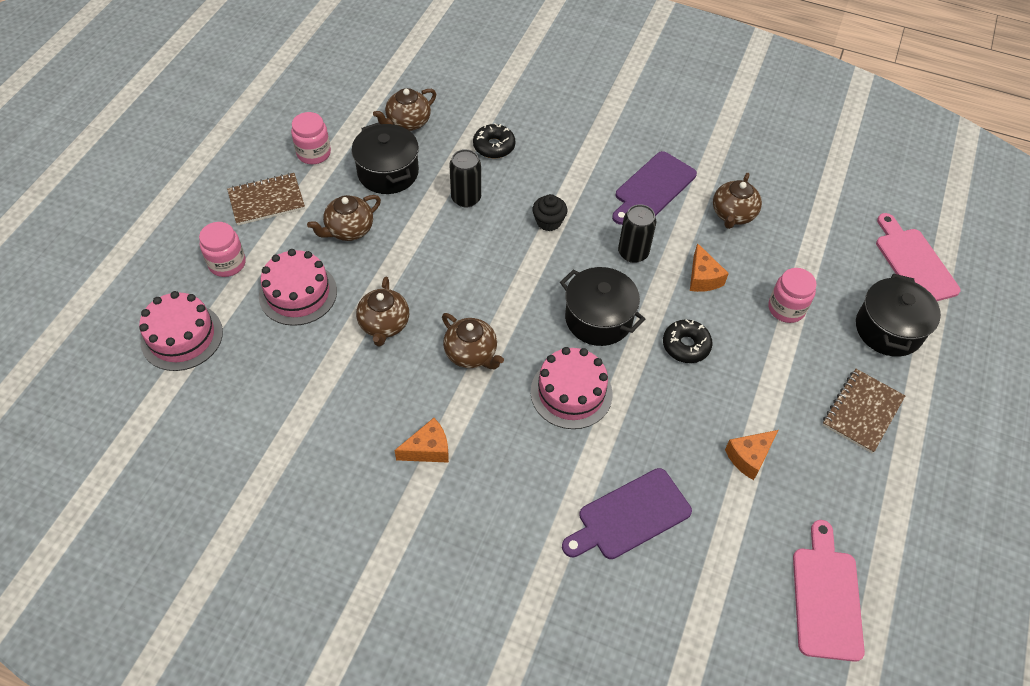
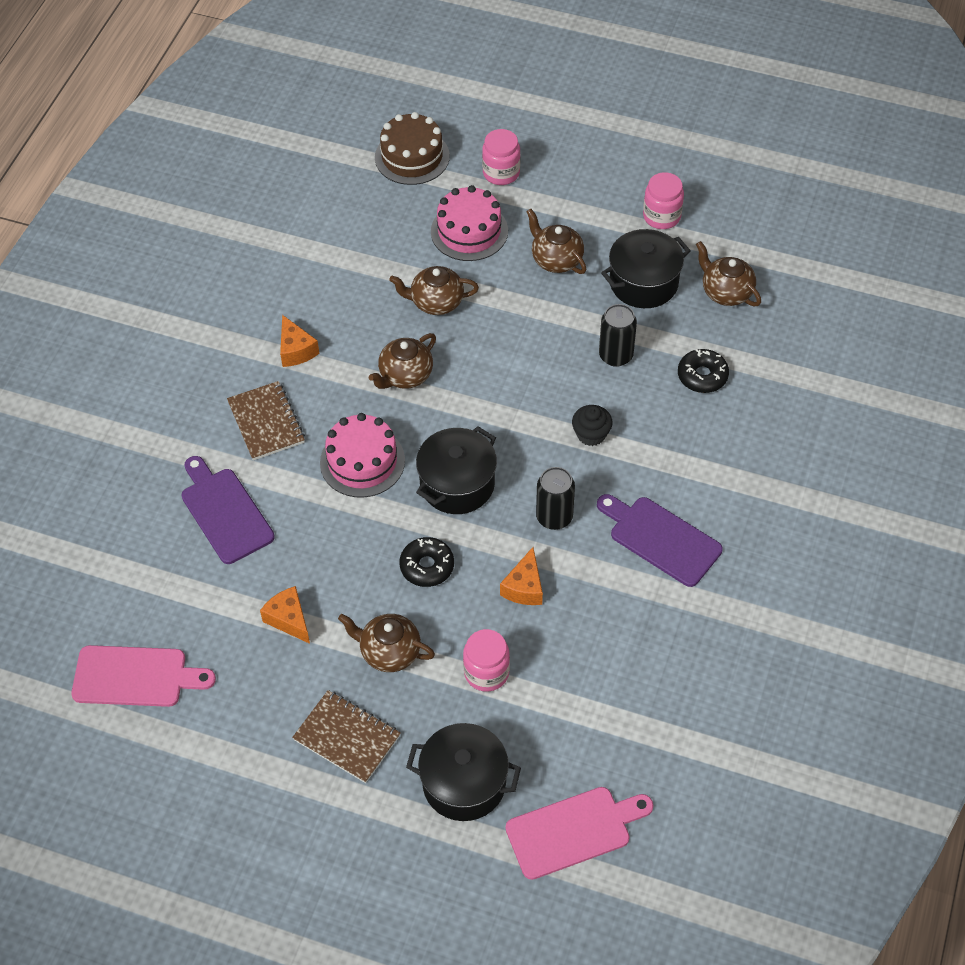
camera: 90 degrees right, 0 degrees up
pink cake [139,291,223,371] -> brown cake [375,112,450,185]
brown notebook [227,173,305,226] -> brown notebook moved to [227,381,305,460]
orange cheese [690,243,729,292] -> orange cheese turned 60 degrees counterclockwise [500,547,543,605]
brown teapot [713,173,762,229] -> brown teapot moved to [338,614,435,672]

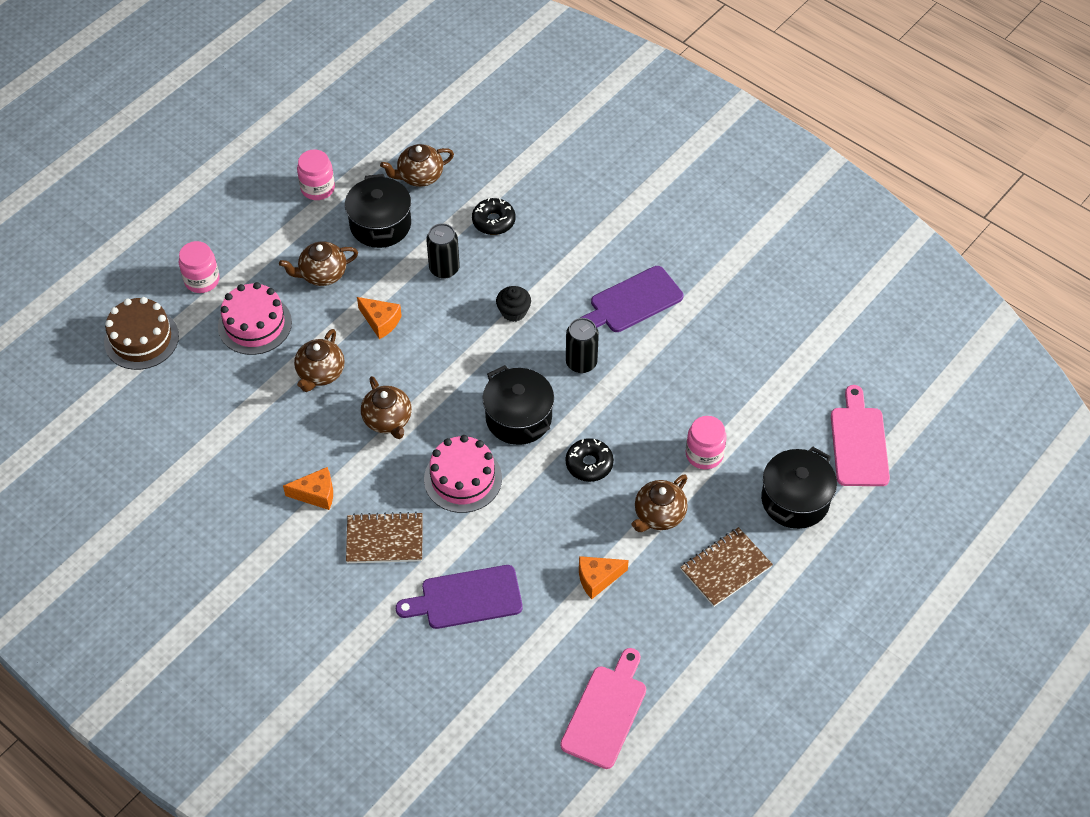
camera: 70 degrees left, 0 degrees up
orange cheese [500,547,543,605] -> orange cheese moved to [357,297,402,339]

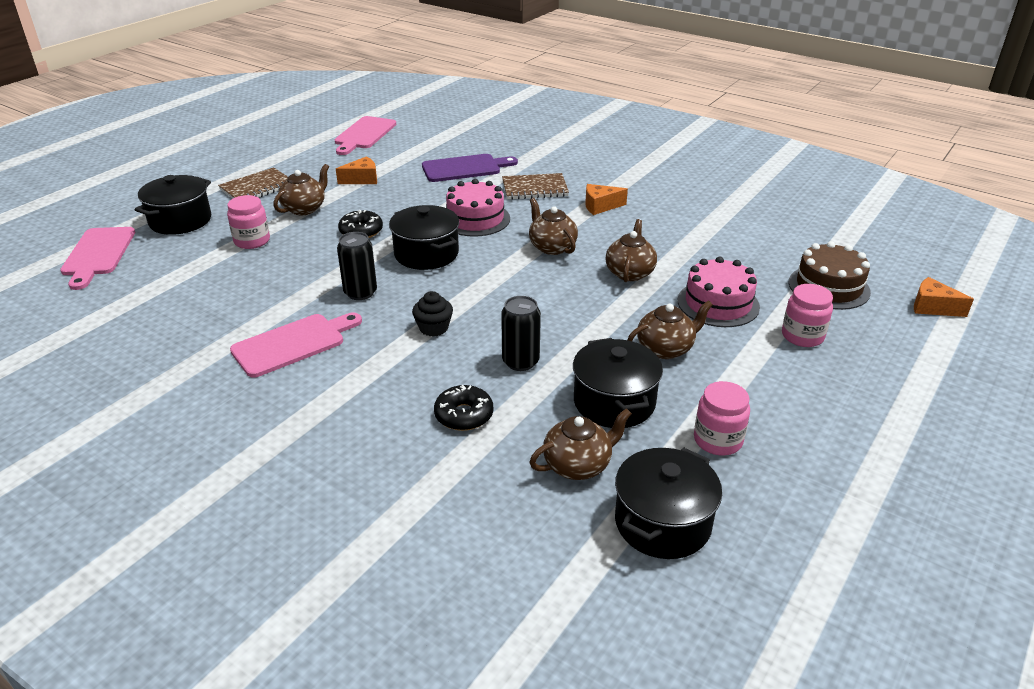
camera: 175 degrees right, 20 degrees down
orange cheese [357,297,402,339] -> orange cheese moved to [914,277,974,317]
purple cutting board [580,266,683,332] -> pink cutting board [230,313,362,378]
none -> black pot [615,448,722,559]

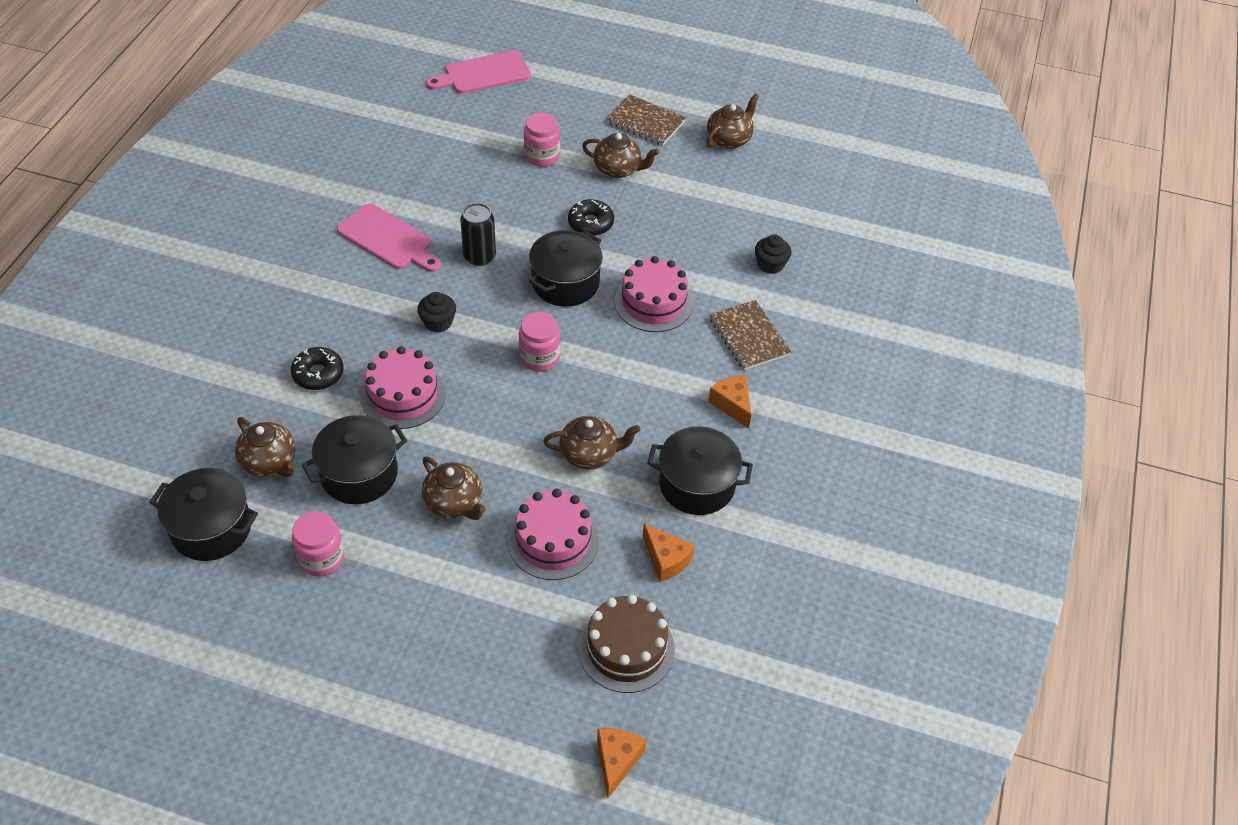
camera: 70 degrees right, 15 degrees up
black pot [135,175,211,235] -> black pot moved to [647,426,753,515]
pink cutting board [334,116,396,155] -> none
orange cheese [336,156,377,184] -> orange cheese moved to [643,524,695,582]
purple cutting board [422,154,518,182] -> black cupcake [755,235,791,274]
black can [501,296,541,371] -> pink cake [360,346,446,429]
brown teapot [529,198,578,255] -> brown teapot moved to [706,94,759,149]
pink jar [782,284,833,347] -> pink jar moved to [519,312,560,372]

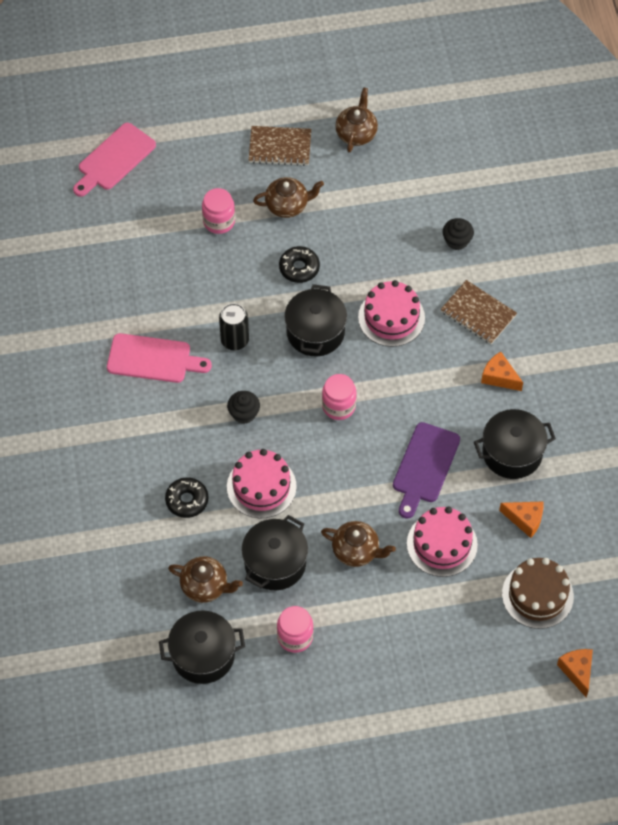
camera: 25 degrees left, 10 degrees up
brown teapot [543,416,641,470] -> purple cutting board [393,422,460,519]

